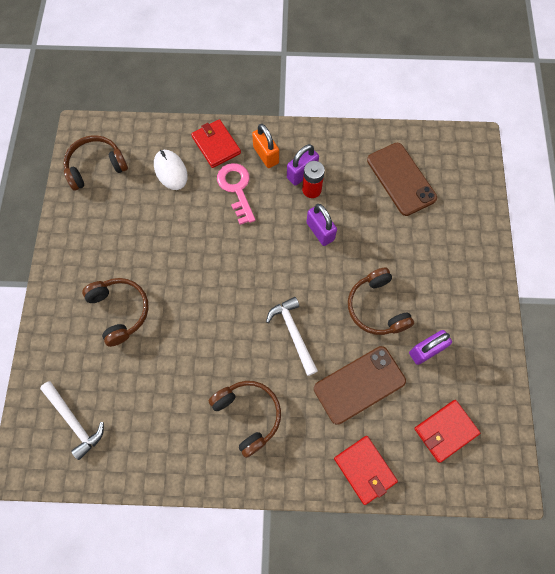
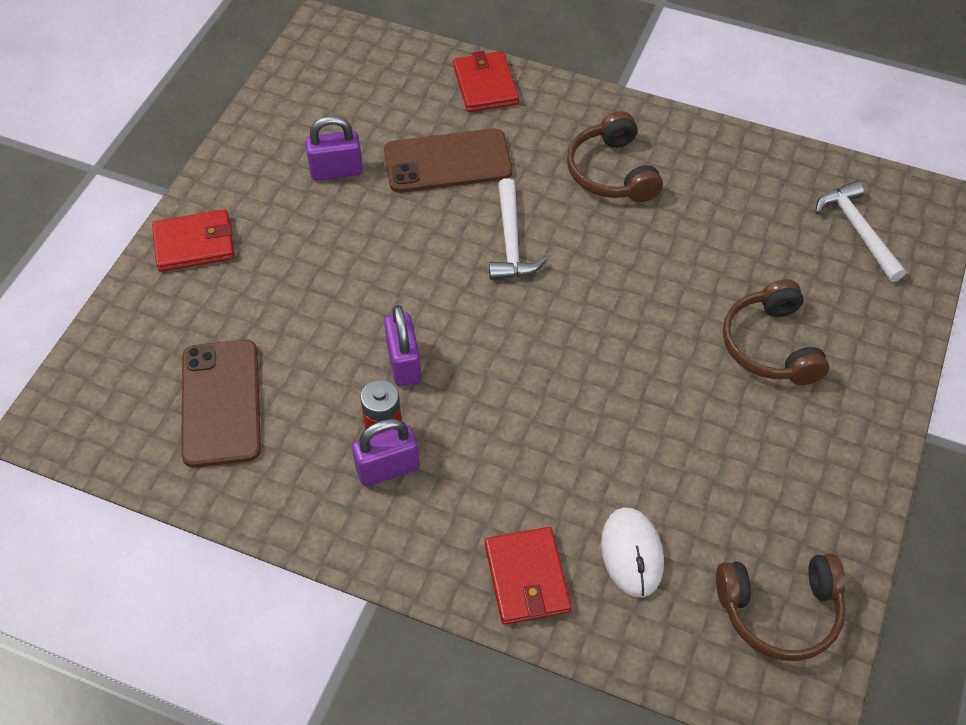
camera: 160 degrees left, 15 degrees down
pink key [217,163,255,225] -> none
orange padlock [252,124,279,168] -> none
brown headphones [348,267,414,335] -> none
red wallet [414,400,480,463] -> red wallet moved to [152,209,235,272]

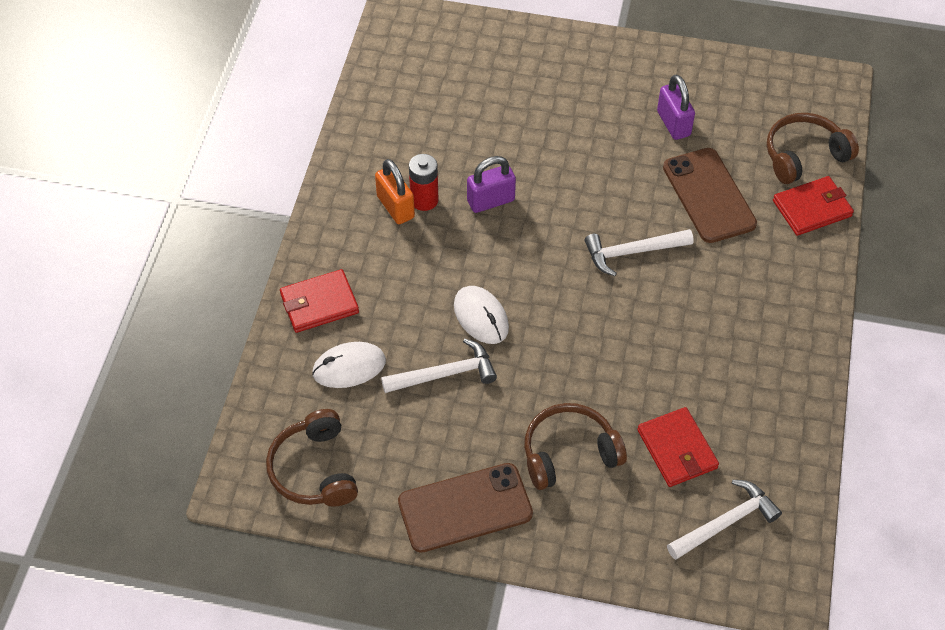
camera: 80 degrees right, 0 degrees up
red wallet [152,209,235,272] -> red wallet moved to [637,407,719,487]
brown phone [181,340,261,468] -> brown phone moved to [398,463,533,553]
purple padlock [352,419,420,486] -> orange padlock [375,159,415,224]
brown headphones [567,111,663,202] -> brown headphones moved to [767,113,859,184]
none -> white hammer [381,339,497,393]
none -> white mouse [454,286,509,344]

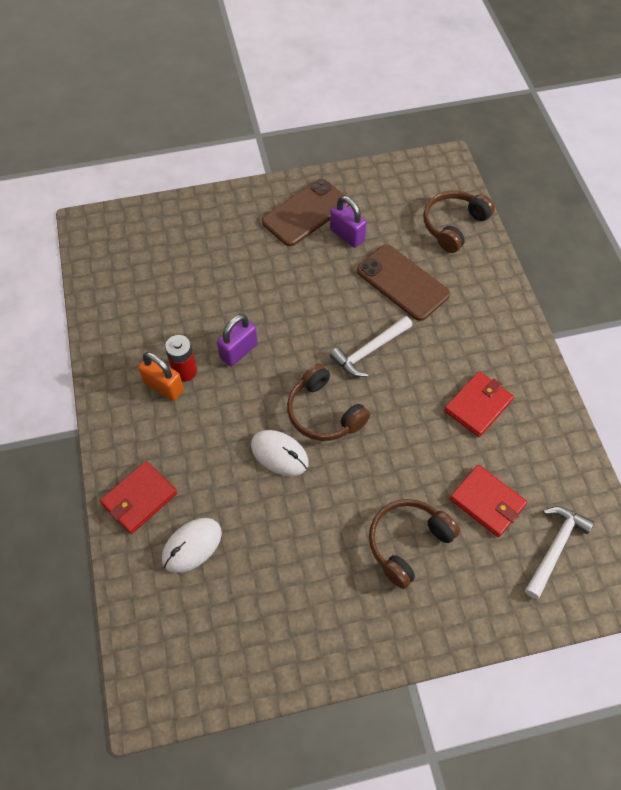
camera: 25 degrees left, 5 degrees up
brown headphones [266,409,358,507] -> brown headphones moved to [287,363,370,441]
white hammer [381,339,497,393] -> none
brown phone [398,463,533,553] -> brown phone moved to [262,179,349,246]
red wallet [773,176,854,236] -> red wallet moved to [444,371,514,437]

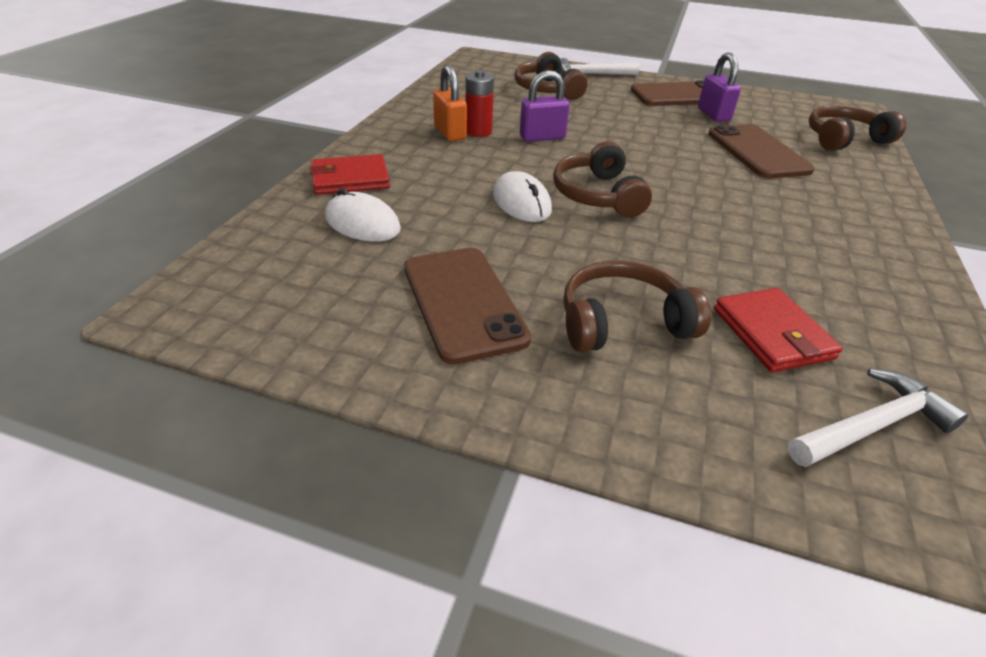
camera: 30 degrees right, 20 degrees down
white mouse [162,518,222,573] -> white mouse turned 45 degrees clockwise [325,188,401,242]
white hammer [330,316,413,377] -> white hammer moved to [560,58,640,75]
red wallet [444,371,514,437] -> none
none -> brown phone [404,248,531,365]
none -> brown headphones [515,52,588,100]

